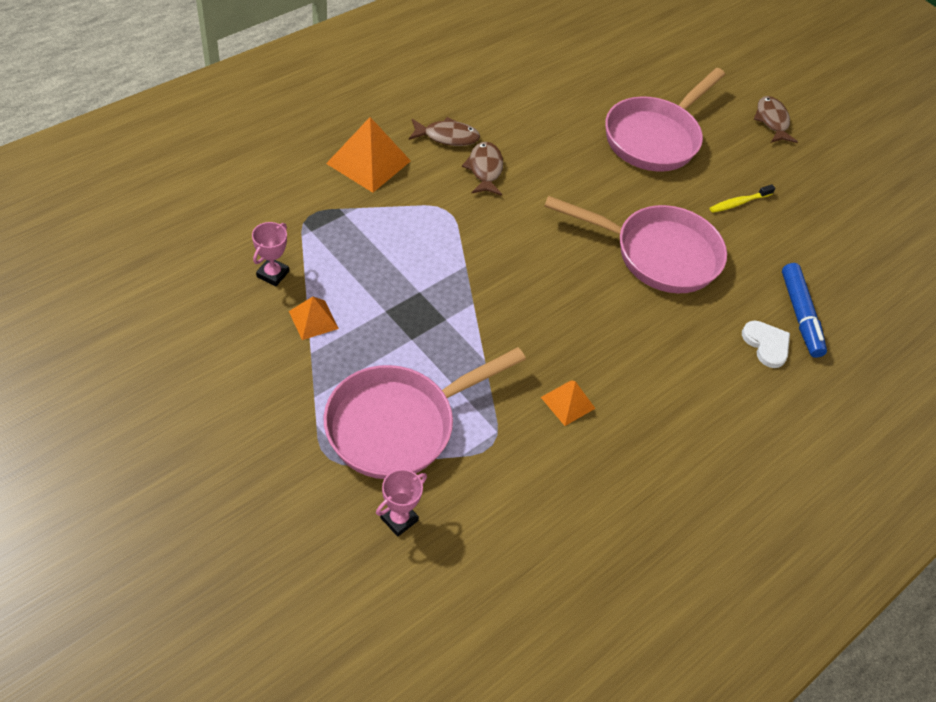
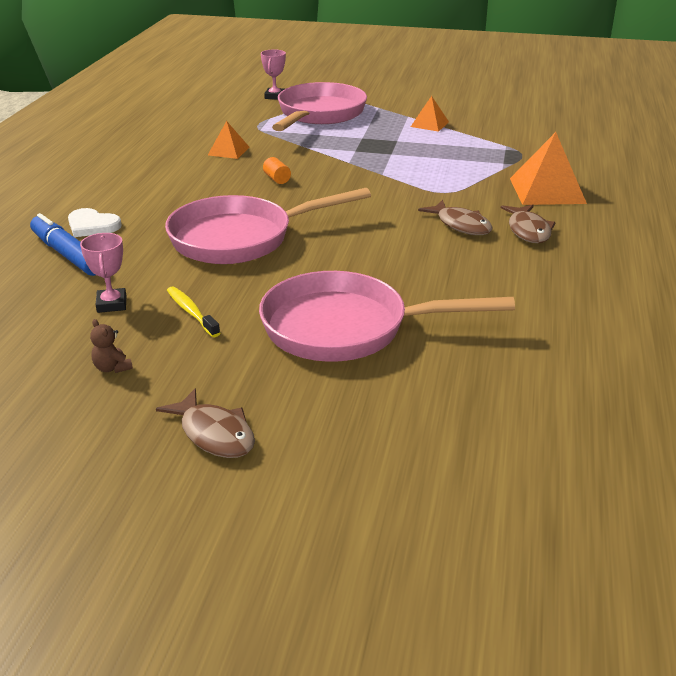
camera: 150 degrees right, 20 degrees down
pink trophy [252,222,289,286] -> pink trophy moved to [80,233,126,313]
brown fish [409,117,480,146] -> brown fish turned 60 degrees counterclockwise [501,205,555,243]
pink pan [605,68,725,172] -> pink pan turned 90 degrees counterclockwise [259,271,515,362]
yellow toothbrush [710,184,775,213] -> yellow toothbrush turned 60 degrees counterclockwise [167,286,220,337]
none -> brown teddy bear [90,319,133,373]
none -> orange cylinder [263,157,291,184]

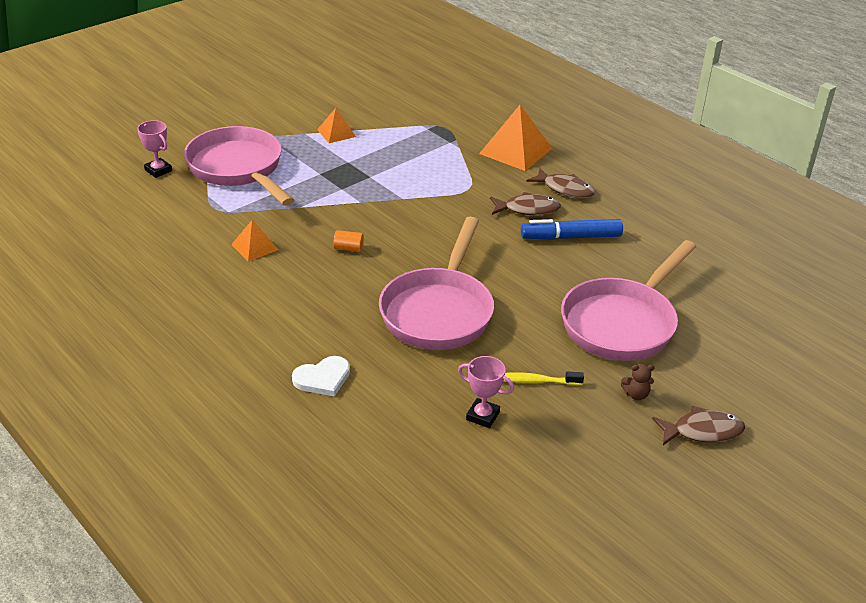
camera: 55 degrees left, 5 degrees up
blue marker [30,213,95,276] -> blue marker moved to [521,219,623,240]
brown teddy bear [90,319,133,373] -> brown teddy bear moved to [621,364,655,400]

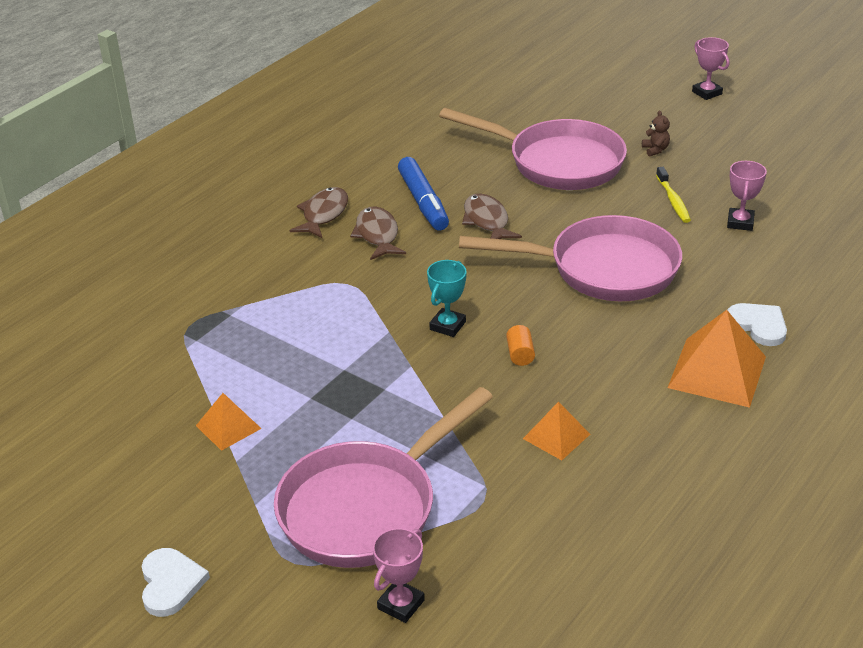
camera: 100 degrees left, 0 degrees up
orange pyramid [479,105,552,171] -> orange pyramid moved to [667,310,766,408]
brown fish [652,406,745,445] -> brown fish moved to [462,194,522,239]
none -> white heart [141,548,210,617]
none -> turquoise trophy [427,260,467,337]
none -> pink trophy [692,37,729,100]

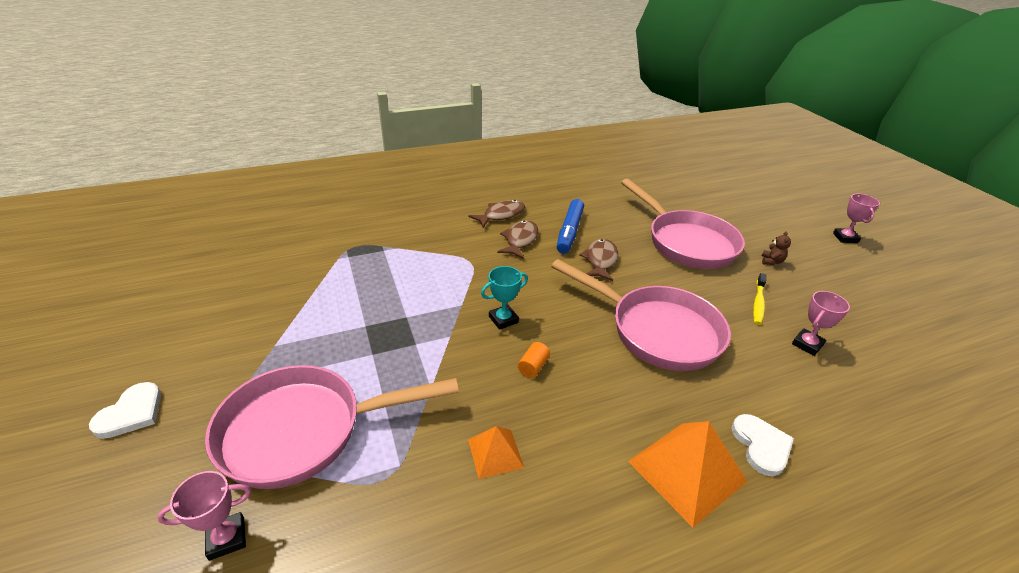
camera: 30 degrees right, 0 degrees up
orange pyramid [196,393,262,451] -> none

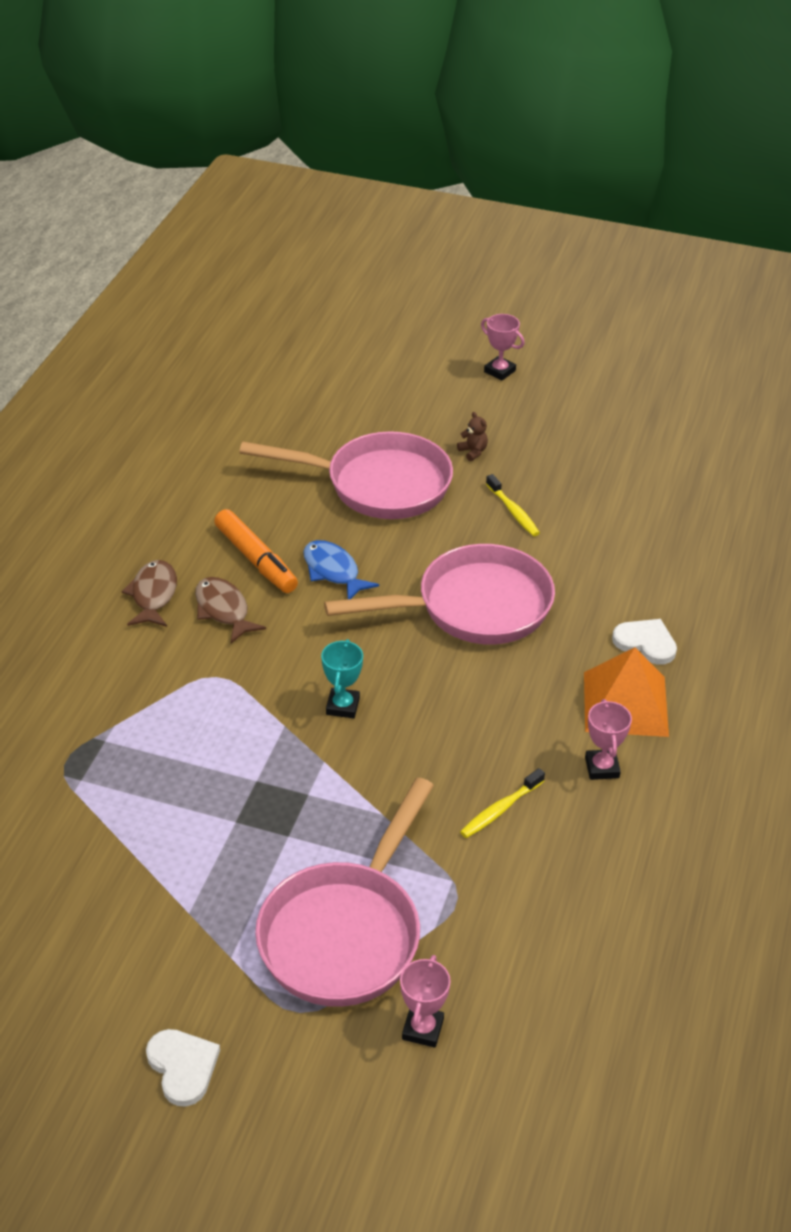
camera: 50 degrees left, 5 degrees up
orange pyramid [468,426,524,479] -> yellow toothbrush [460,768,545,838]
orange cylinder [518,342,550,378] -> none
blue marker [557,199,584,254] -> orange marker [214,509,298,593]
brown fish [579,239,618,281] -> blue fish [303,540,379,599]
pink trophy [792,291,850,356] -> pink trophy moved to [585,699,632,780]

